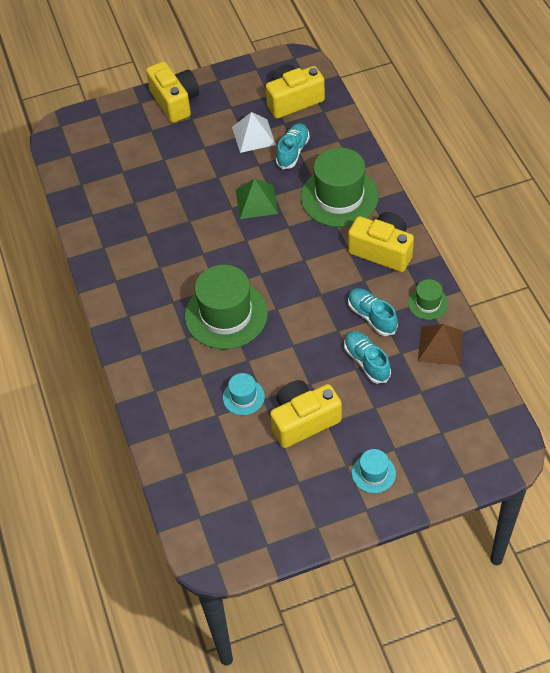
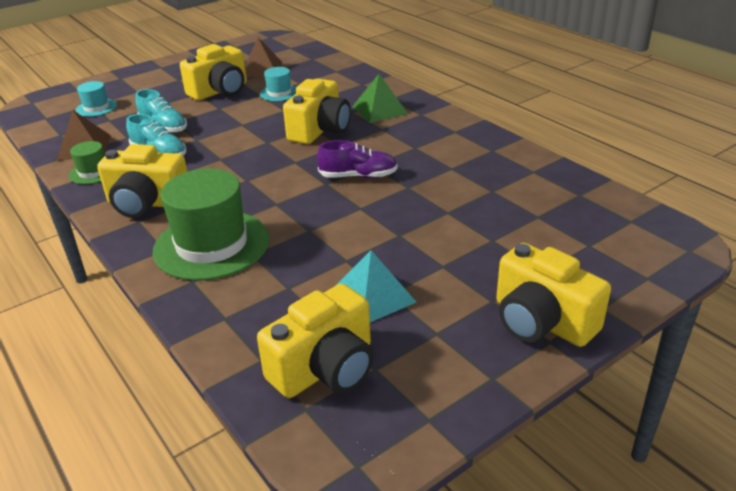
camera: 160 degrees right, 20 degrees down
green hat [185,265,268,349] -> yellow camera [283,78,351,144]
white pyramid [232,112,276,153] -> turquoise pyramid [335,250,416,322]
green pyramid [236,179,278,219] -> green pyramid moved to [352,74,408,123]
turquoise shoe [276,123,310,169] -> none
turquoise hat [352,449,396,493] -> turquoise hat moved to [76,81,117,117]
none -> brown pyramid [245,37,283,78]
none -> purple shoe [317,140,398,178]

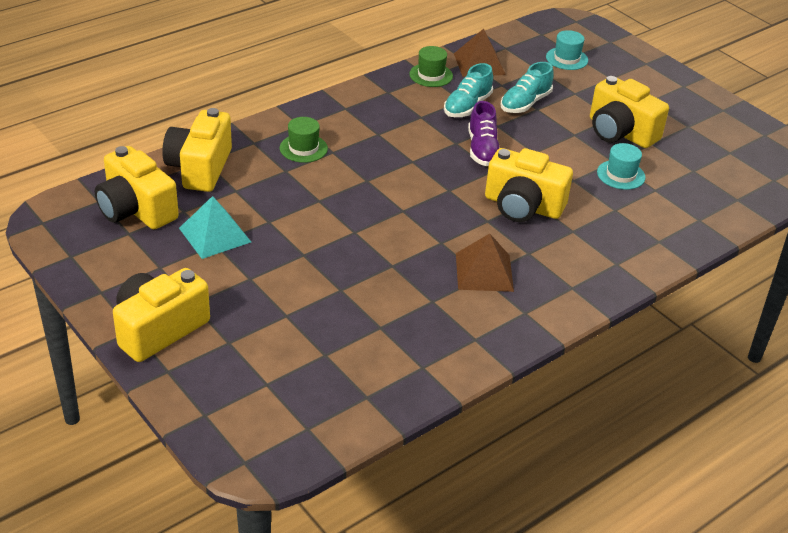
camera: 85 degrees right, 5 degrees up
yellow camera [97,144,188,218] -> yellow camera moved to [162,108,232,192]
green hat [153,169,270,281] -> green hat [280,117,328,163], size x0.48
brown pyramid [245,37,283,78] -> brown pyramid moved to [456,233,514,292]
purple shoe [317,140,398,178] -> purple shoe moved to [468,101,499,166]
green pyramid [352,74,408,123] -> none

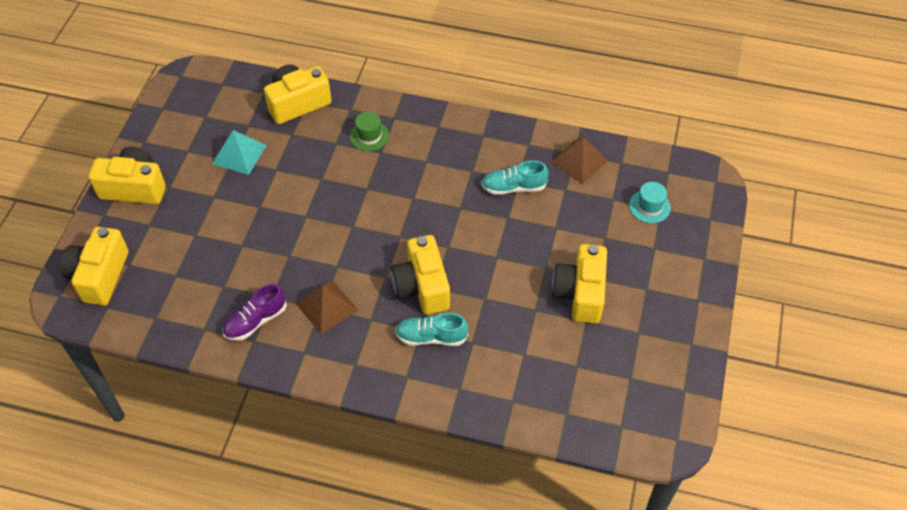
camera: 55 degrees right, 15 degrees up
yellow camera [95,146,179,229] -> yellow camera moved to [60,227,128,305]
green hat [409,46,453,87] -> none
purple shoe [468,101,499,166] -> purple shoe moved to [223,284,287,341]
turquoise shoe [501,62,554,113] -> turquoise shoe moved to [395,313,468,346]
turquoise hat [597,143,646,190] -> none

